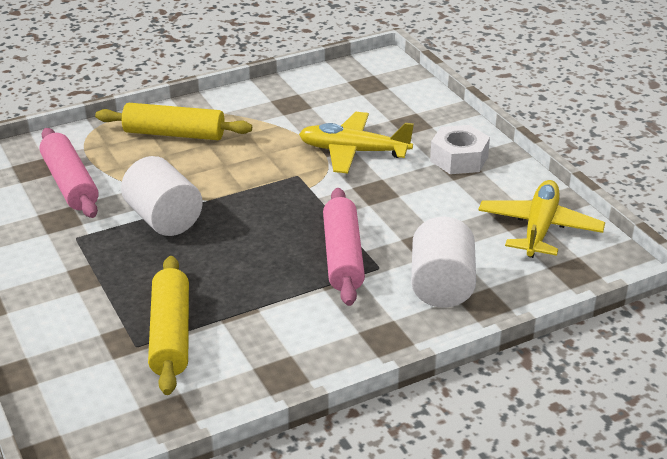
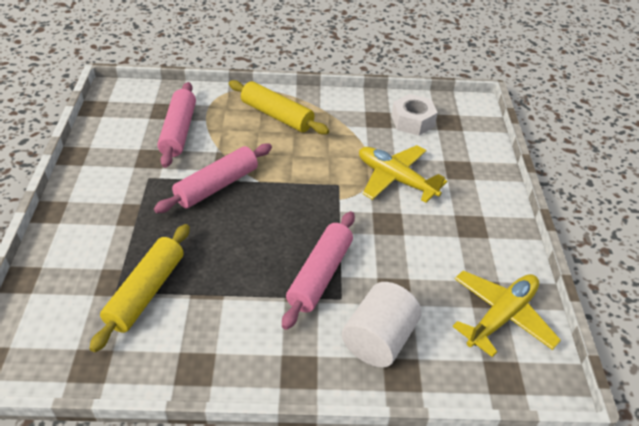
camera: 25 degrees right, 10 degrees up
white cylinder [121,156,203,236] -> pink rolling pin [154,144,272,213]
white nut [430,125,490,174] -> white nut moved to [391,94,438,136]

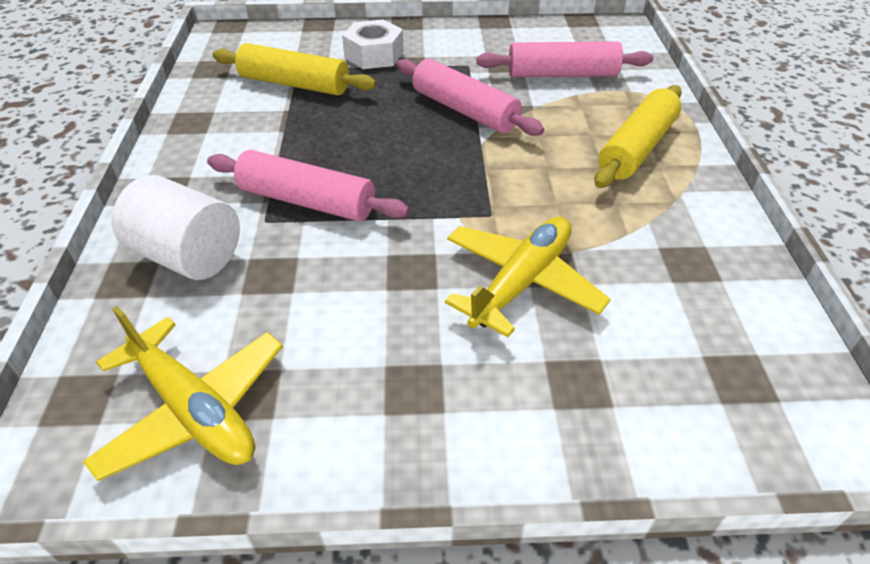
camera: 90 degrees right, 0 degrees up
white nut [391,94,438,136] -> white nut moved to [342,19,404,69]

